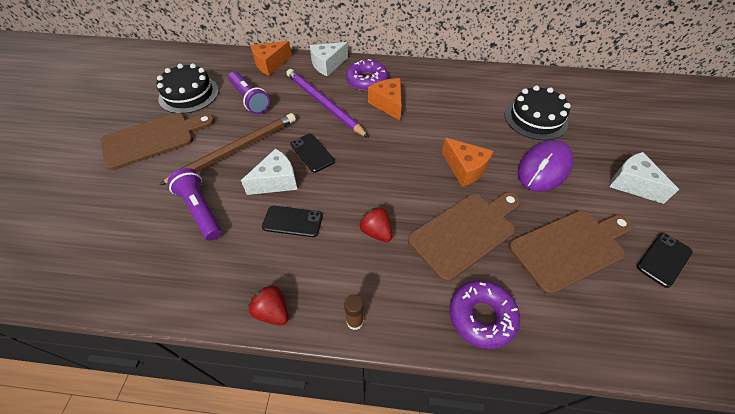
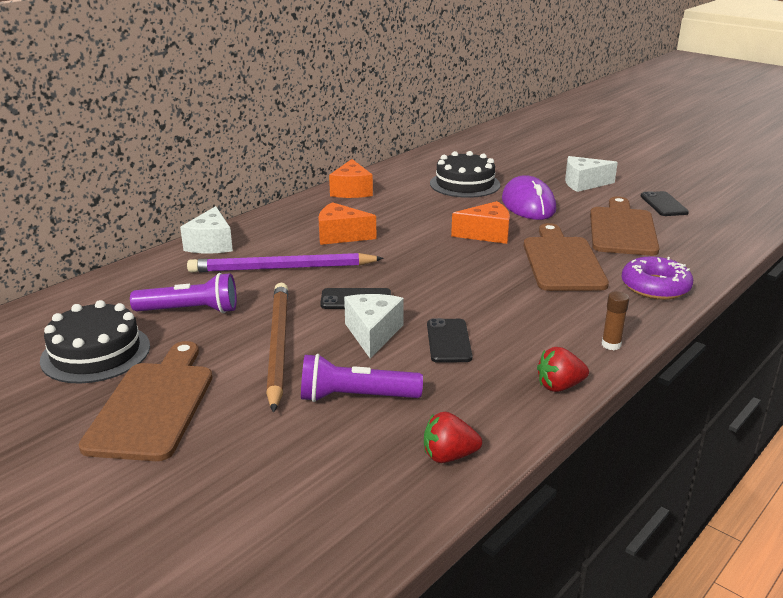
camera: 55 degrees left, 25 degrees down
orange cheese [251,41,292,75] -> orange cheese moved to [329,159,373,198]
black phone [262,206,323,237] -> black phone turned 45 degrees counterclockwise [427,318,472,363]
purple donut [346,59,388,91] -> none
red strawberry [359,206,392,242] -> red strawberry moved to [424,412,482,463]

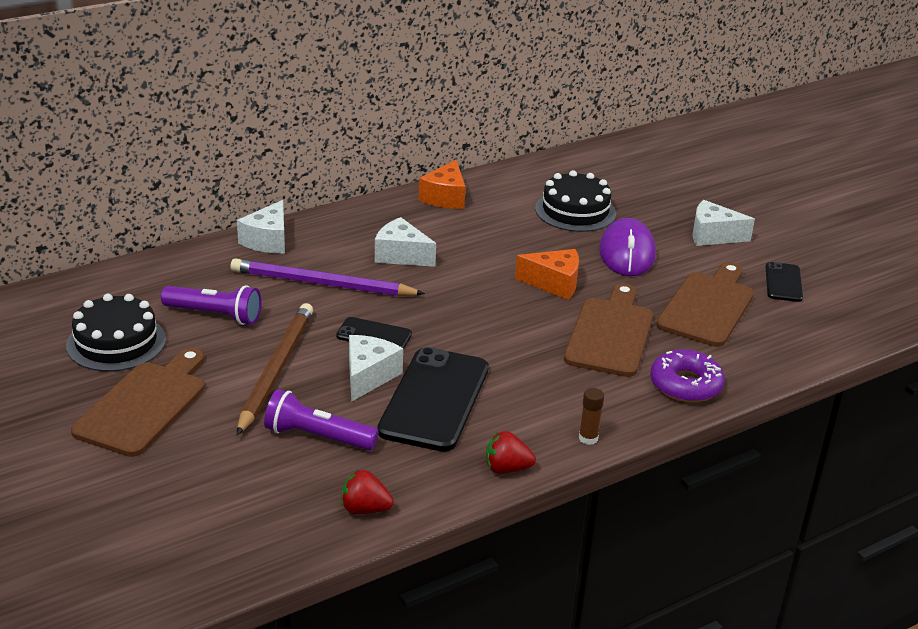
camera: 15 degrees right, 5 degrees up
orange cheese [318,202,376,245] -> white cheese [375,217,436,267]
black phone [427,318,472,363] -> black phone [377,347,489,452], size x1.99

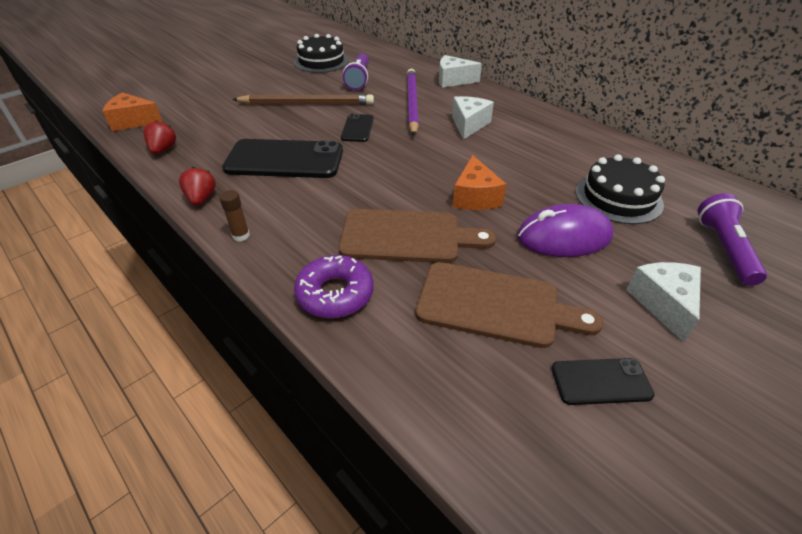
camera: 80 degrees right, 10 degrees up
brown cutting board [71,348,205,457] -> none
purple flashlight [264,389,379,450] -> purple flashlight moved to [697,193,767,286]
white cheese [349,335,403,402] -> none
orange cheese [419,160,466,209] -> orange cheese moved to [103,92,163,131]

